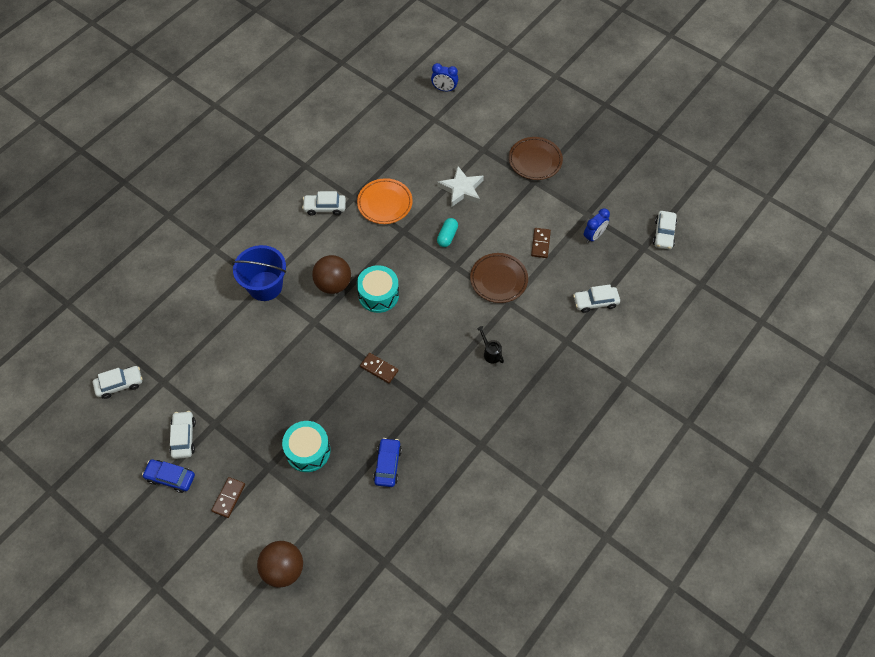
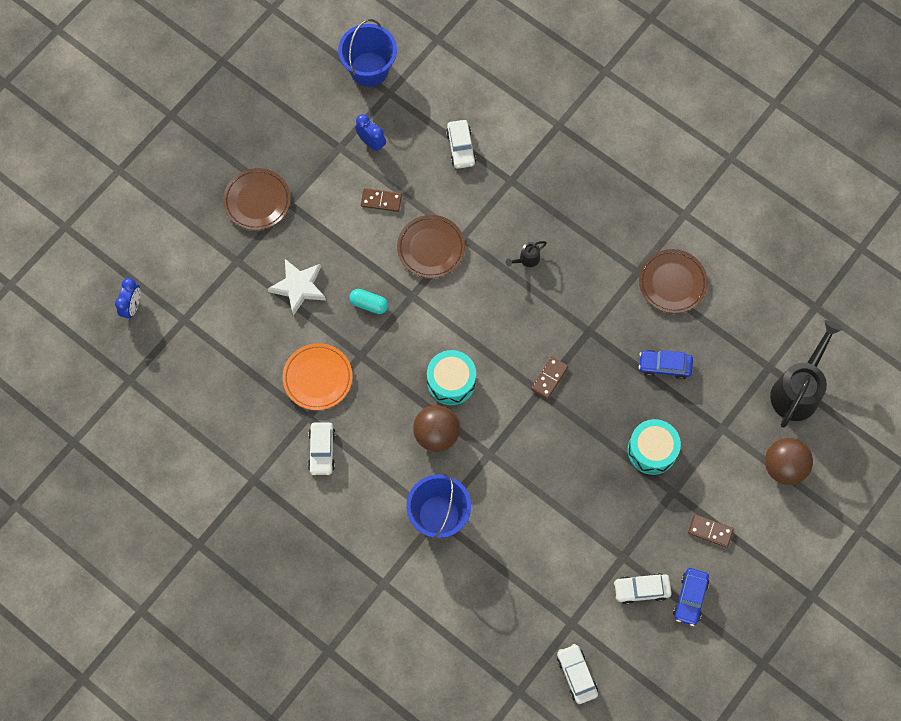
camera: 90 degrees left, 10 degrees up
white car [653,211,677,250] -> blue bucket [338,19,397,87]
none -> brown plate [639,249,708,313]
none -> black watering can [770,320,843,428]

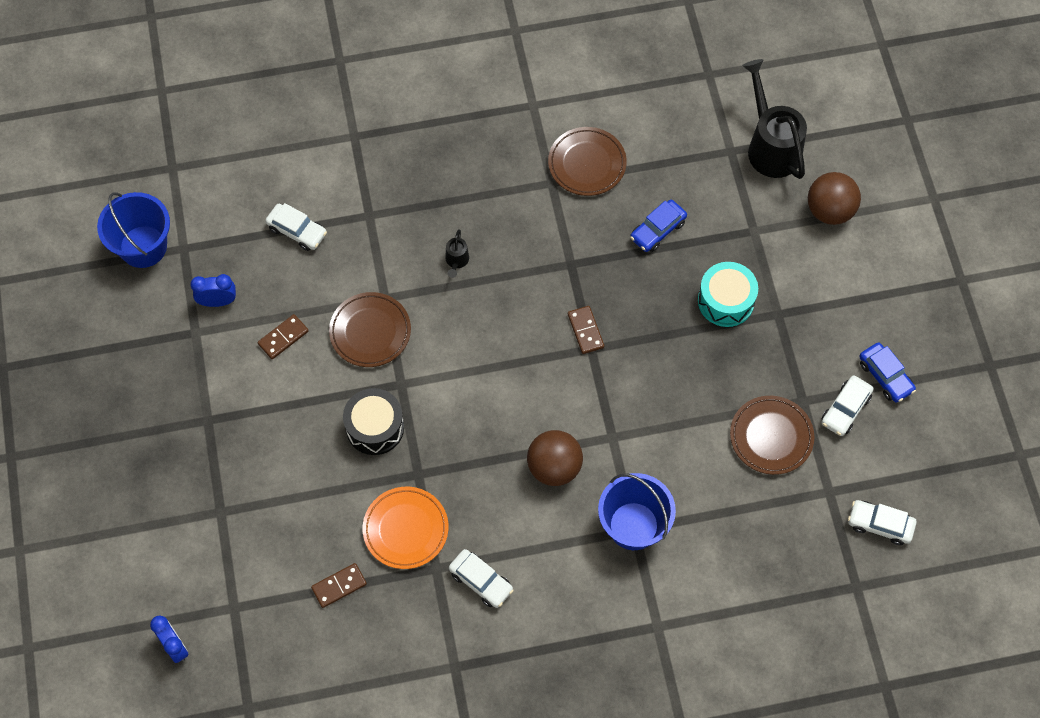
camera: 50 degrees left, 5 degrees down
brown plate [223,168,291,230] -> brown plate moved to [730,396,814,475]
white star [268,259,326,316] -> none
turquoise capsule [349,289,388,314] -> black drum [343,388,404,455]
turquoise drum [427,350,476,405] -> none
brown domino [688,514,734,548] -> brown domino moved to [311,563,367,608]

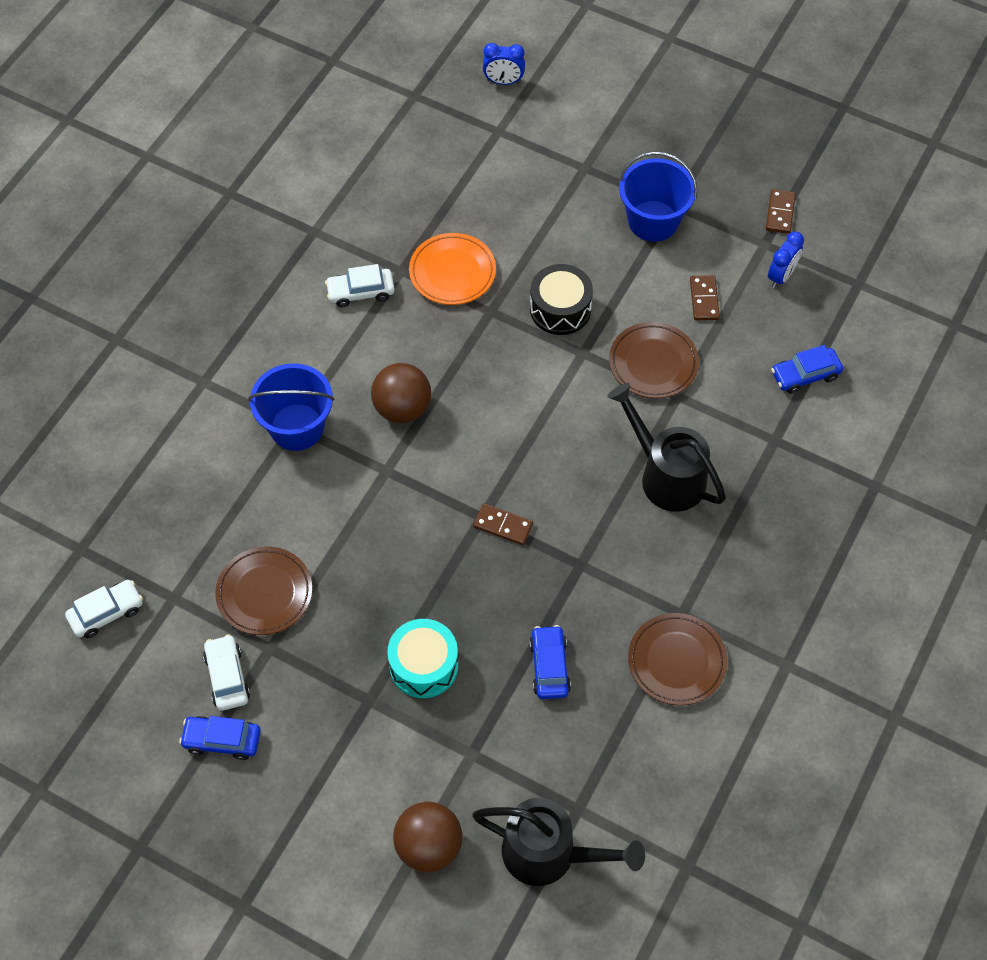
camera: 130 degrees right, 5 degrees down
blue bucket [97,192,170,268] -> blue bucket moved to [619,151,697,242]
white car [265,203,327,251] -> blue car [771,345,843,394]
brown domino [311,563,367,608] -> brown domino moved to [766,189,796,234]
black watering can [445,229,469,278] -> black watering can [607,383,726,512], size x2.32

